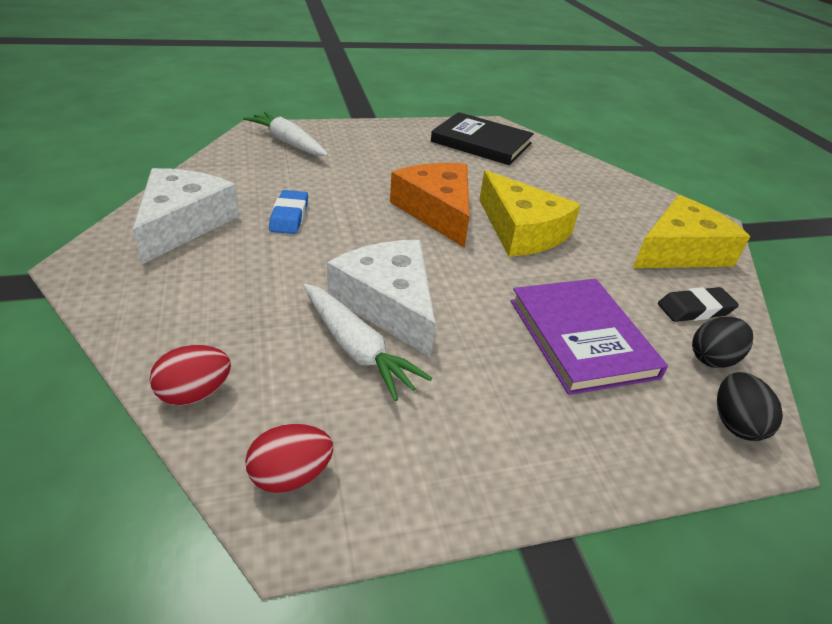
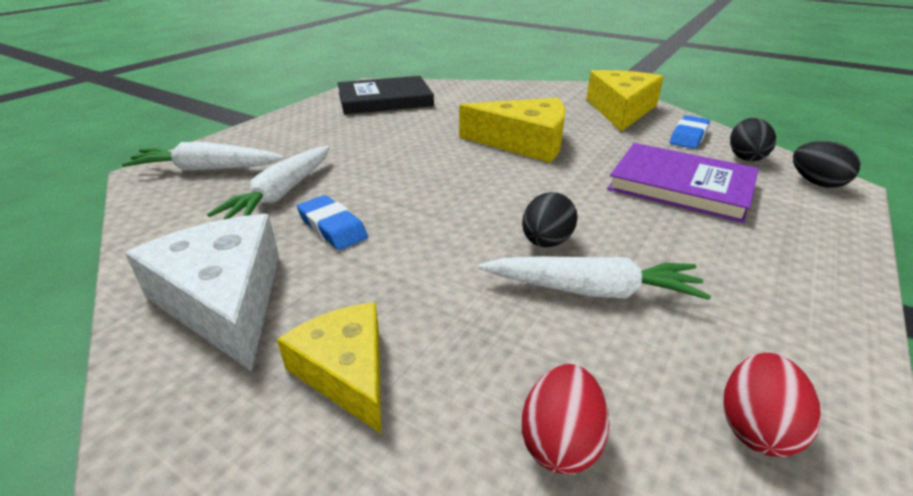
camera: 40 degrees left, 5 degrees down
white cheese [327,240,435,358] -> black egg [522,192,577,247]
orange cheese [390,163,470,248] -> none
black eraser [658,287,739,322] -> blue eraser [670,115,710,149]
none -> white carrot [207,146,330,219]
none -> yellow cheese [277,302,381,434]

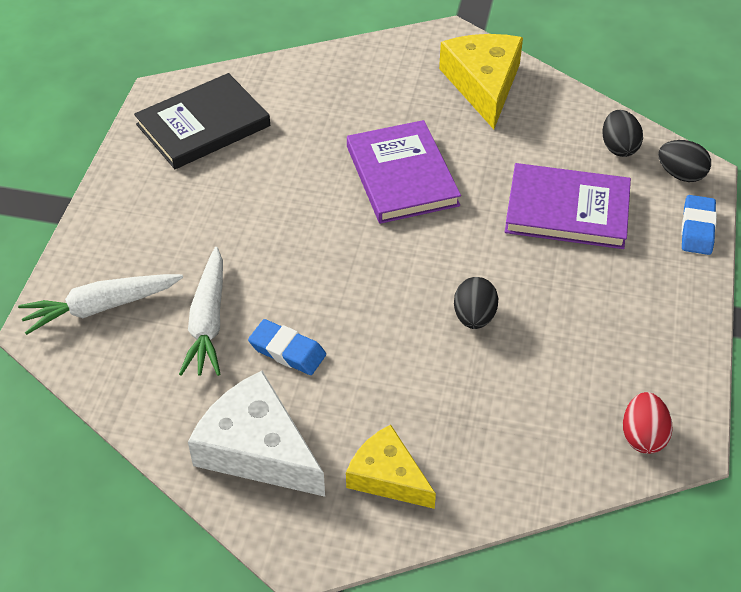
camera: 20 degrees left, 15 degrees up
yellow cheese [459,98,566,163] -> purple book [347,120,461,224]
white carrot [479,256,711,300] -> none
red egg [522,364,610,474] -> none
blue eraser [670,115,710,149] -> blue eraser moved to [681,195,717,255]

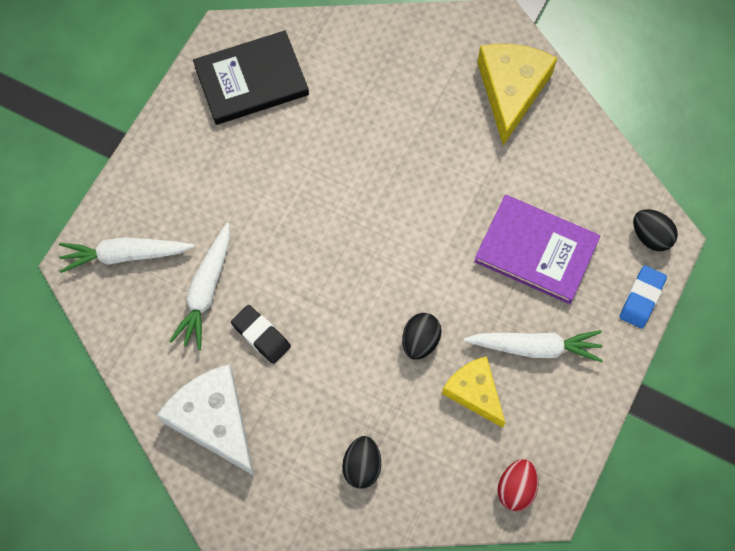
camera: 15 degrees right, 20 degrees up
blue eraser [248,319,326,375] -> black eraser [231,305,291,364]
yellow cheese [346,425,436,509] -> yellow cheese moved to [442,356,505,428]
purple book [347,120,461,224] -> none
black egg [602,110,643,157] -> black egg moved to [342,436,381,488]
none -> white carrot [463,330,603,362]

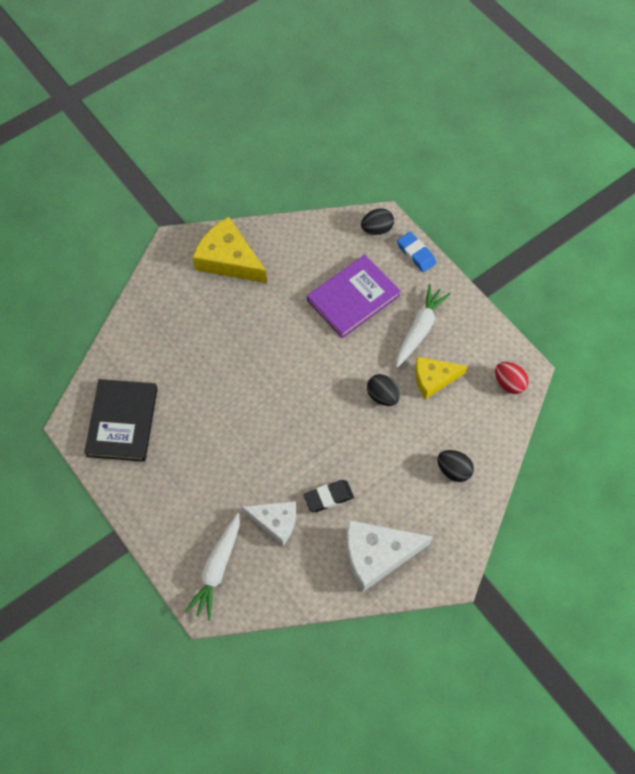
camera: 65 degrees left, 5 degrees down
white carrot [169,223,230,350] -> white cheese [242,501,296,546]

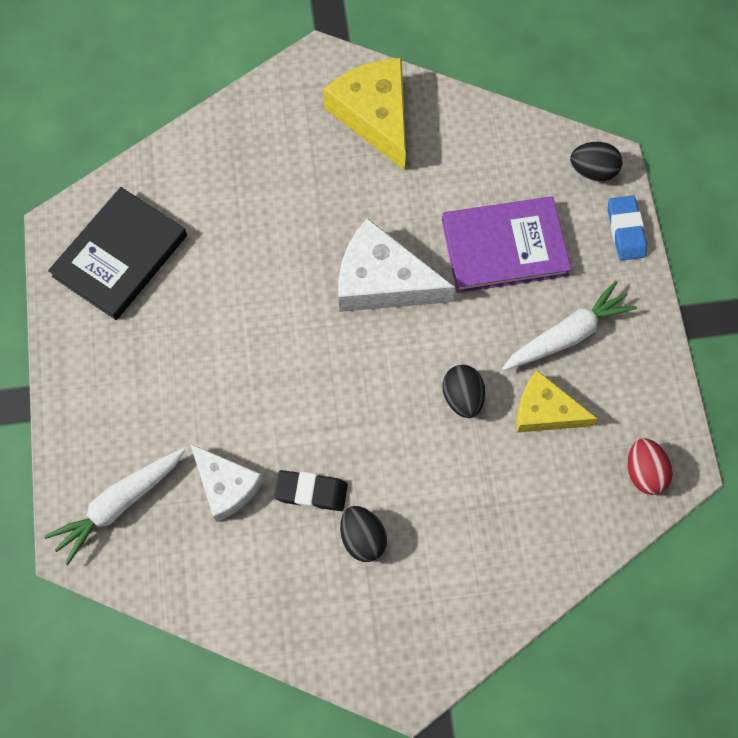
camera: 30 degrees right, 5 degrees up
white cheese [346,520,433,592] -> white cheese moved to [338,218,455,312]
black egg [437,450,474,482] -> black egg moved to [340,506,387,562]

